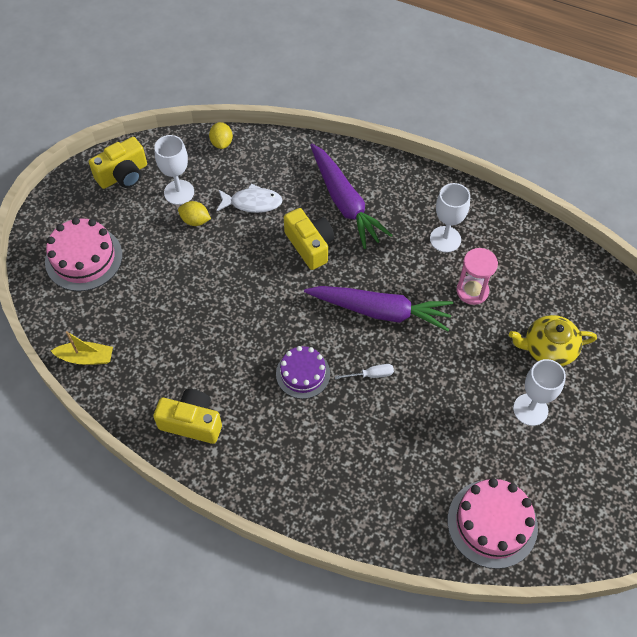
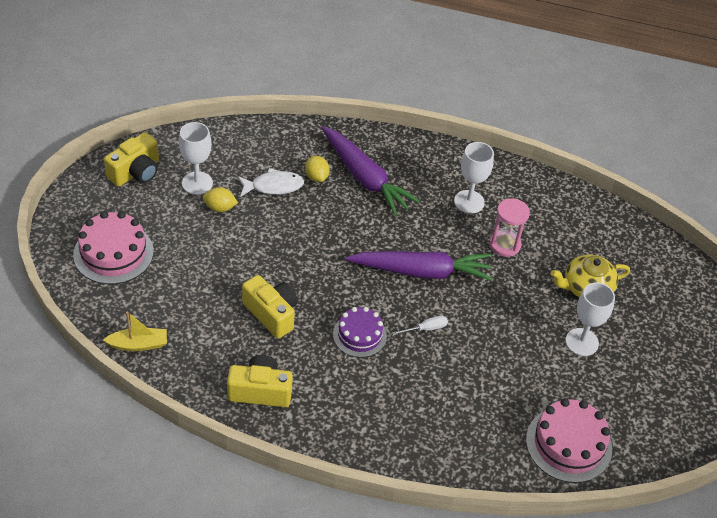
camera: 15 degrees left, 10 degrees down
yellow lemon [209,122,233,149] -> yellow lemon moved to [305,156,330,182]
yellow camera [284,208,334,270] -> yellow camera moved to [242,275,298,339]

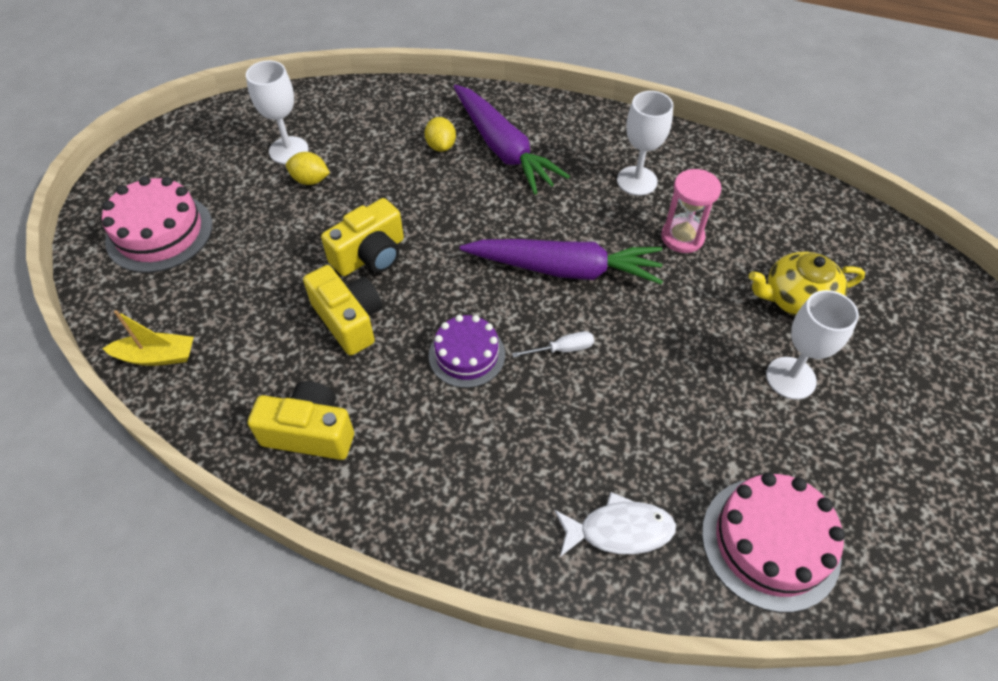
camera: 10 degrees right, 5 degrees up
yellow camera [104,132,159,187] -> yellow camera moved to [321,198,404,276]
white fish [238,168,304,197] -> white fish moved to [554,492,676,557]

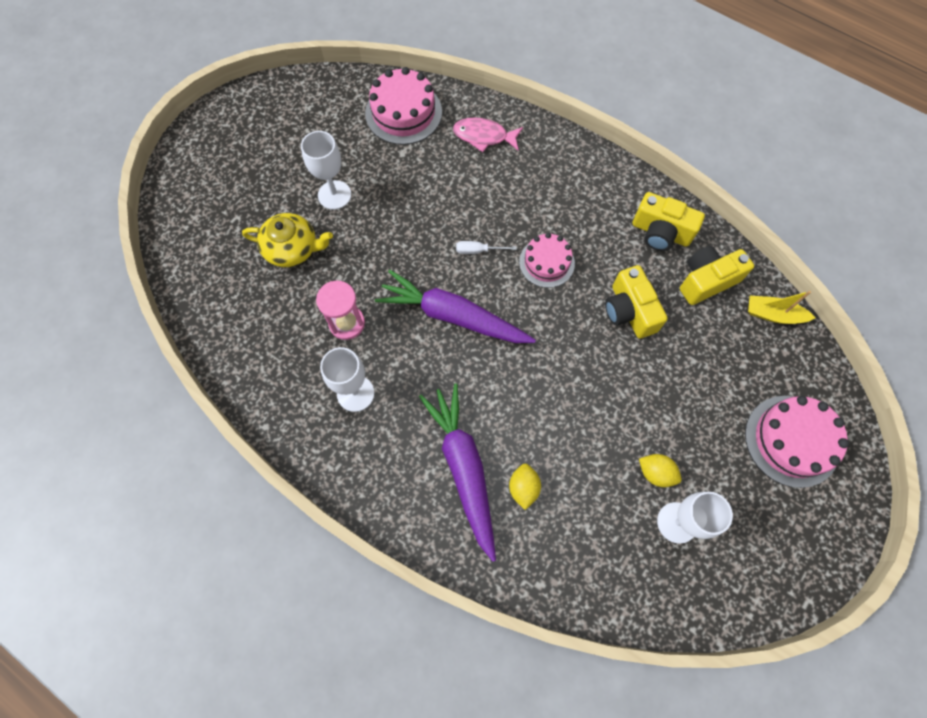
camera: 165 degrees left, 15 degrees up
yellow camera [321,198,404,276] -> yellow camera moved to [680,246,754,305]
purple cake [429,315,505,388] -> pink cake [519,233,575,288]
white fish [554,492,676,557] -> pink fish [453,117,523,152]

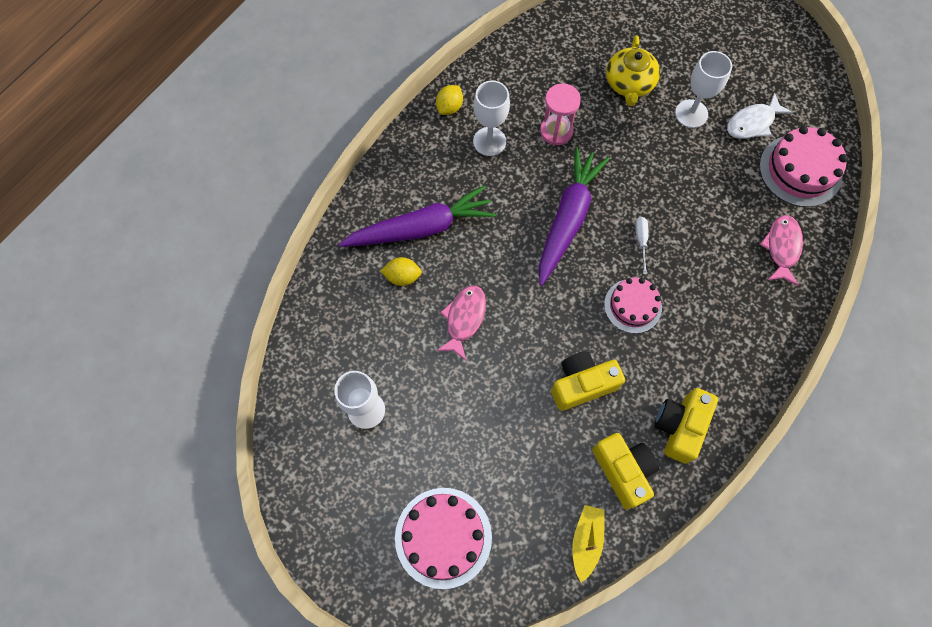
camera: 90 degrees right, 0 degrees up
yellow lemon [639,454,682,487] -> yellow lemon moved to [436,85,463,115]
none -> pink fish [436,285,486,360]
none -> white fish [727,92,793,139]

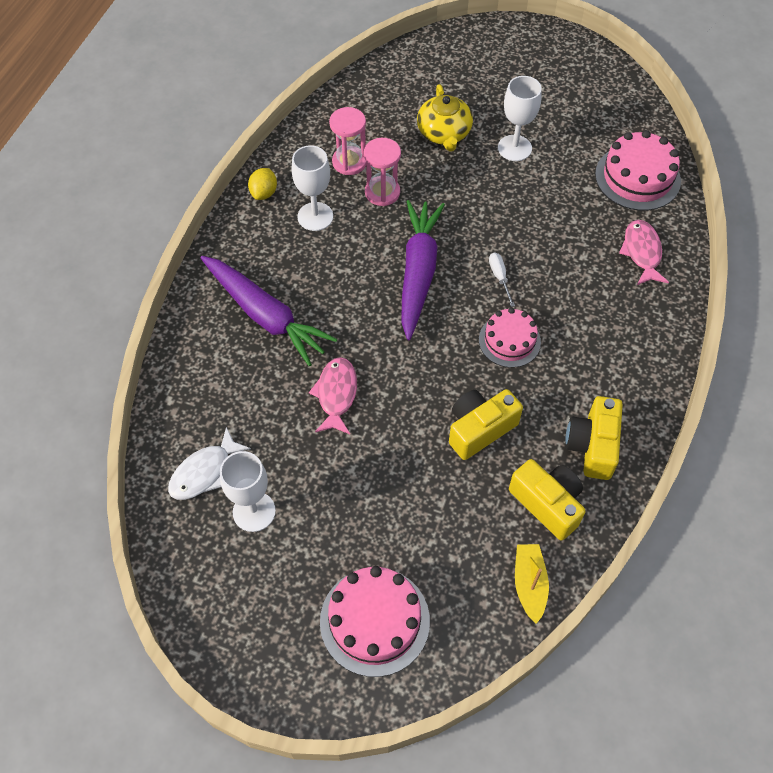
camera: 15 degrees left, 10 degrees down
purple carrot [339,185,497,247] -> purple carrot turned 75 degrees clockwise [201,256,338,367]
yellow lemon [381,257,422,286] -> none
white fish [727,92,793,139] -> white fish moved to [168,427,251,500]
none -> pink hourglass [329,107,366,175]

